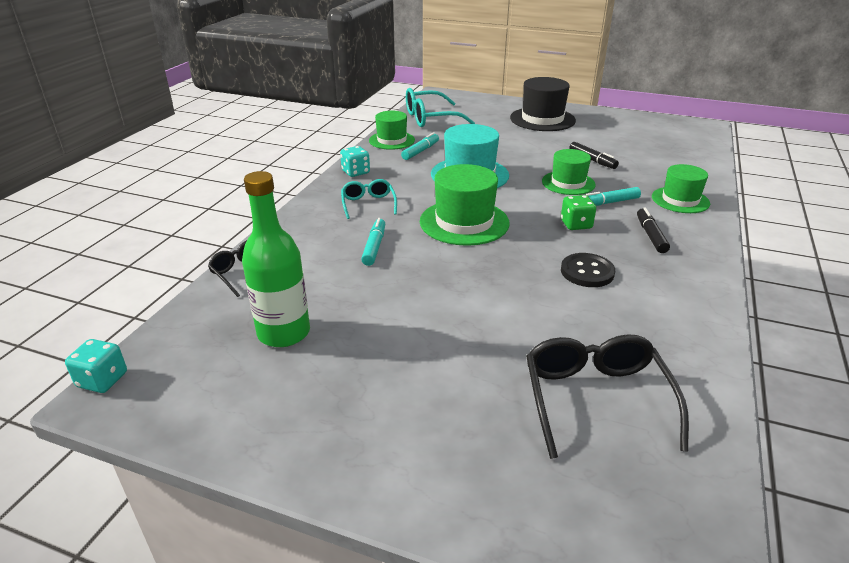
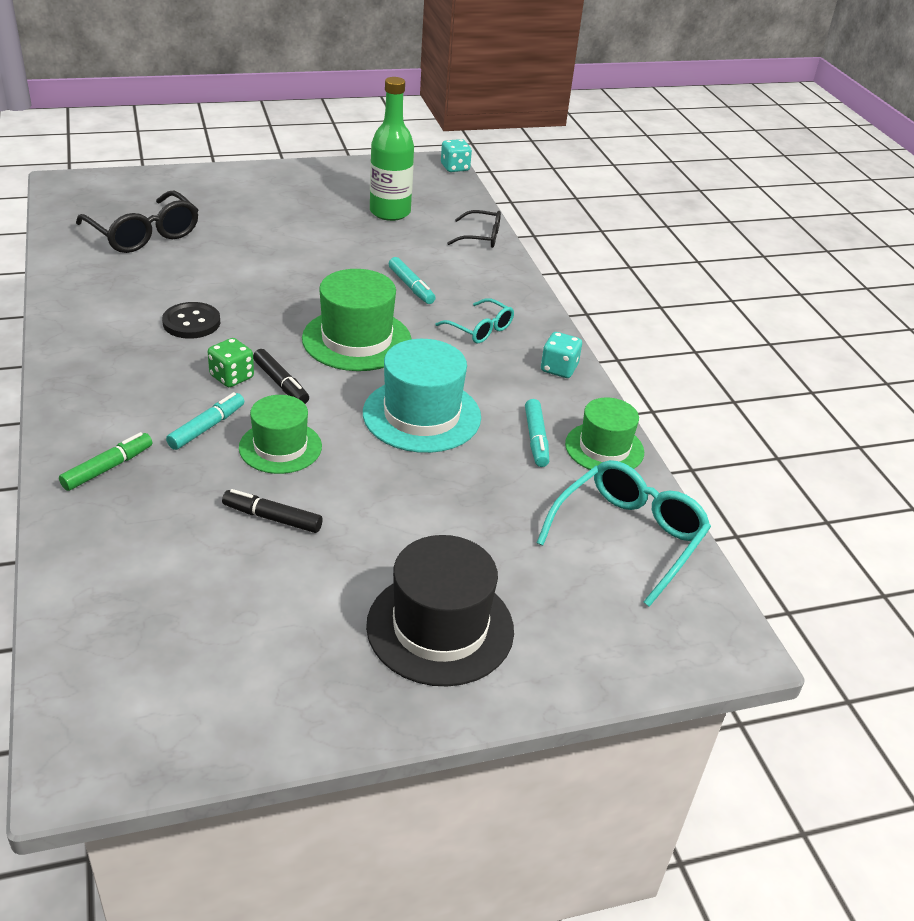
camera: 140 degrees right, 5 degrees up
black marker [637,207,670,253] -> black marker moved to [253,349,309,404]
green hat [652,164,710,213] -> green marker [59,432,152,491]

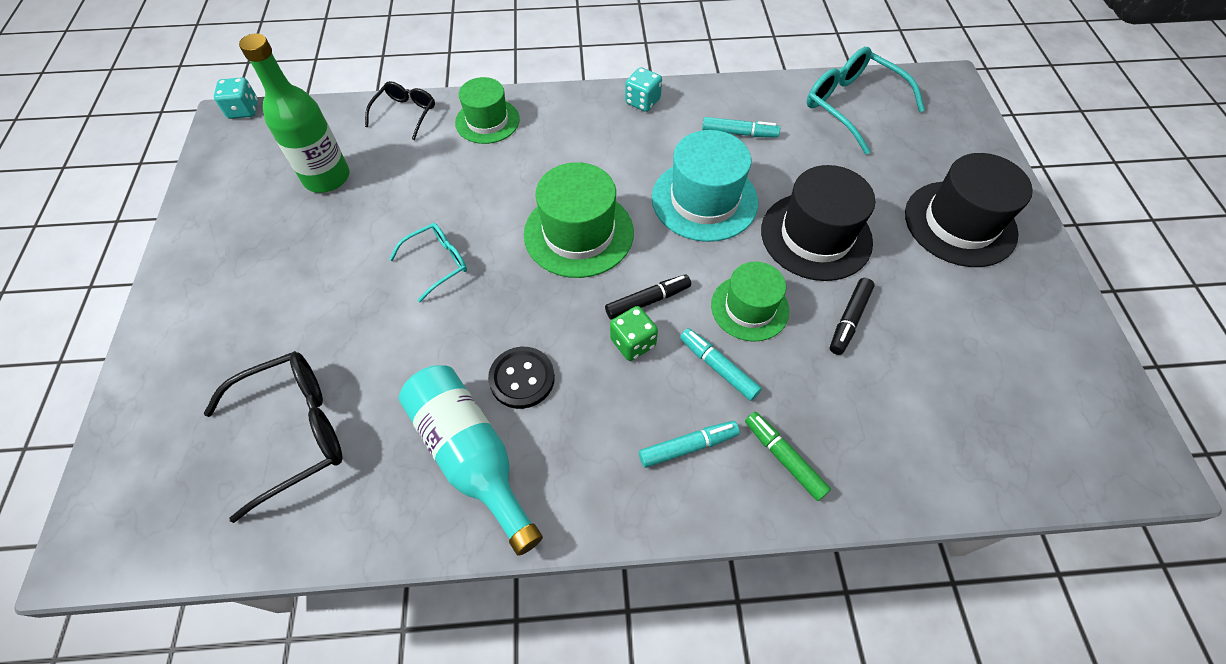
camera: 75 degrees left, 20 degrees up
turquoise marker [389,257,435,304] -> turquoise marker moved to [639,421,740,468]
turquoise glasses [435,298,514,343] -> turquoise glasses moved to [389,223,467,302]
green hat [565,397,644,470] -> green hat moved to [455,77,520,144]
none -> turquoise bottle [399,365,543,556]
none -> black hat [761,165,875,281]

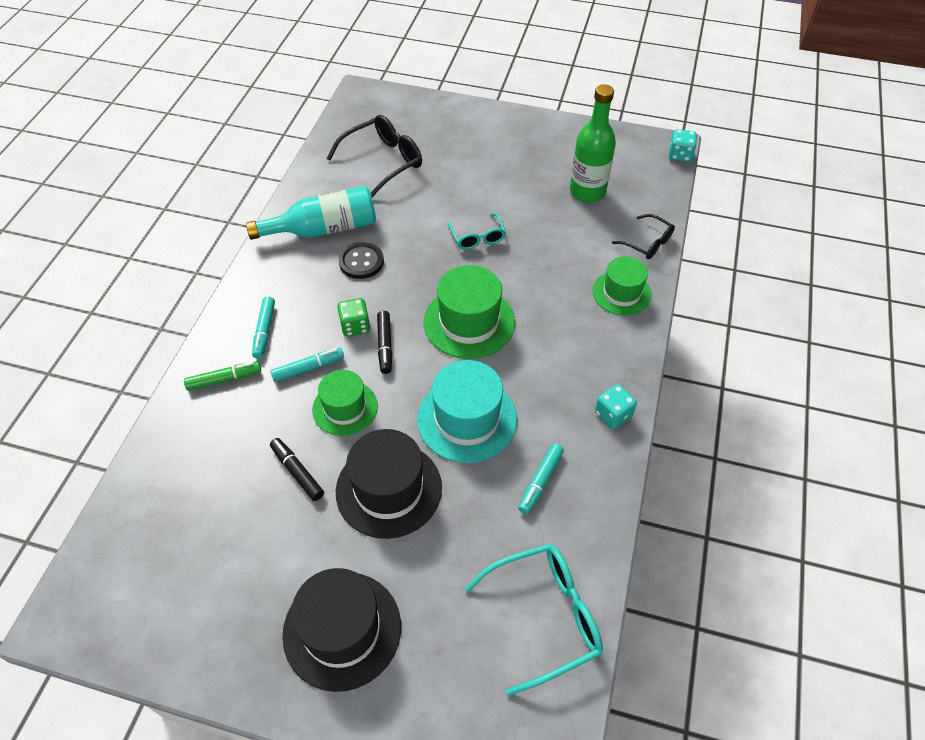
camera: 110 degrees right, 5 degrees down
black glasses [204,351,342,523] -> black glasses turned 120 degrees counterclockwise [327,115,422,197]

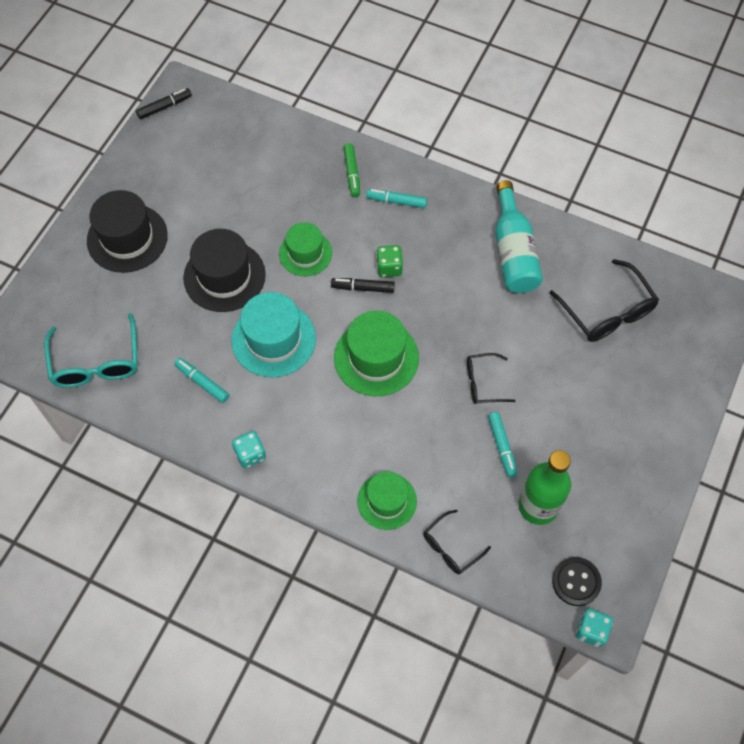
camera: 100 degrees right, 10 degrees up
turquoise marker [270,348,344,382] -> turquoise marker moved to [488,412,518,478]
black marker [270,438,324,501] -> black marker moved to [136,88,192,119]
black button [339,242,384,279] -> black button moved to [552,557,602,606]
turquoise glasses [447,213,506,250] -> black glasses [467,353,515,404]

